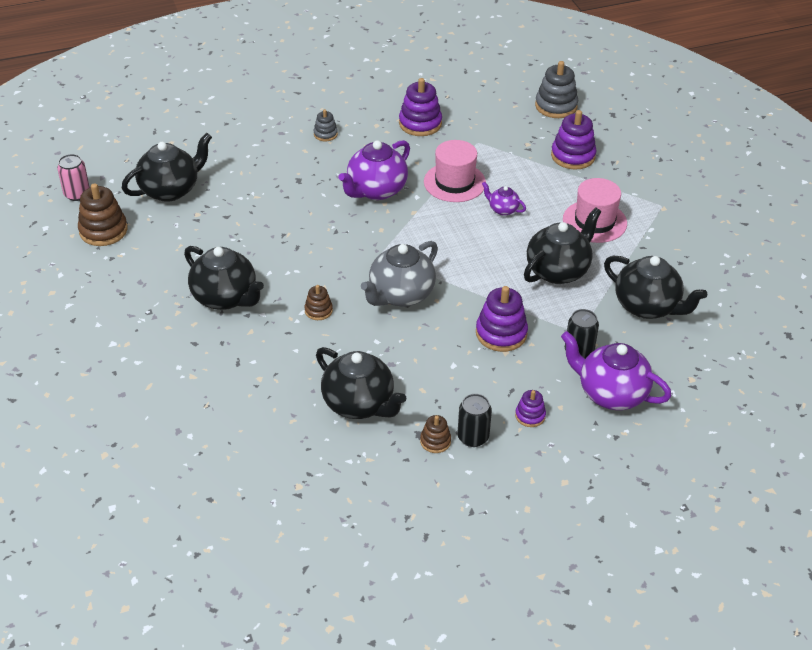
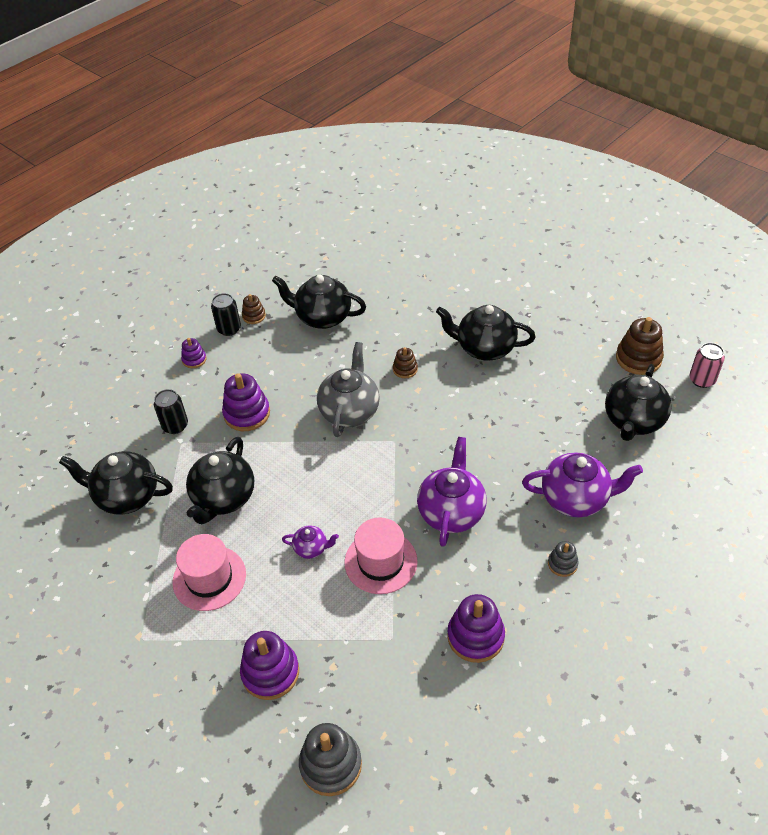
camera: 155 degrees right, 5 degrees up
purple teapot [561,331,672,410] -> purple teapot moved to [522,452,643,517]

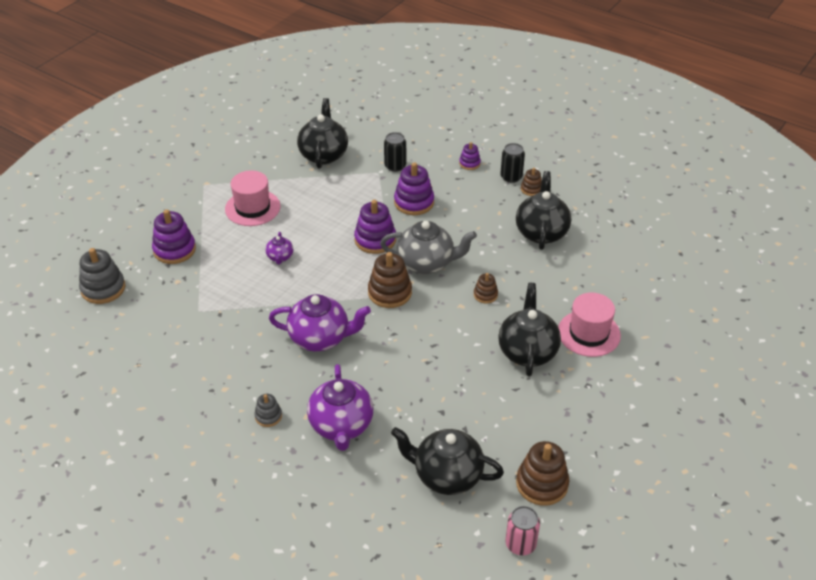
camera: 80 degrees right, 5 degrees down
black teapot [186,437,254,524] -> none
pink hat [345,517,418,594] -> pink hat moved to [558,293,621,357]
purple stacking toy [447,594,505,663] -> purple stacking toy moved to [354,200,396,254]
none -> brown stacking toy [368,252,412,308]

